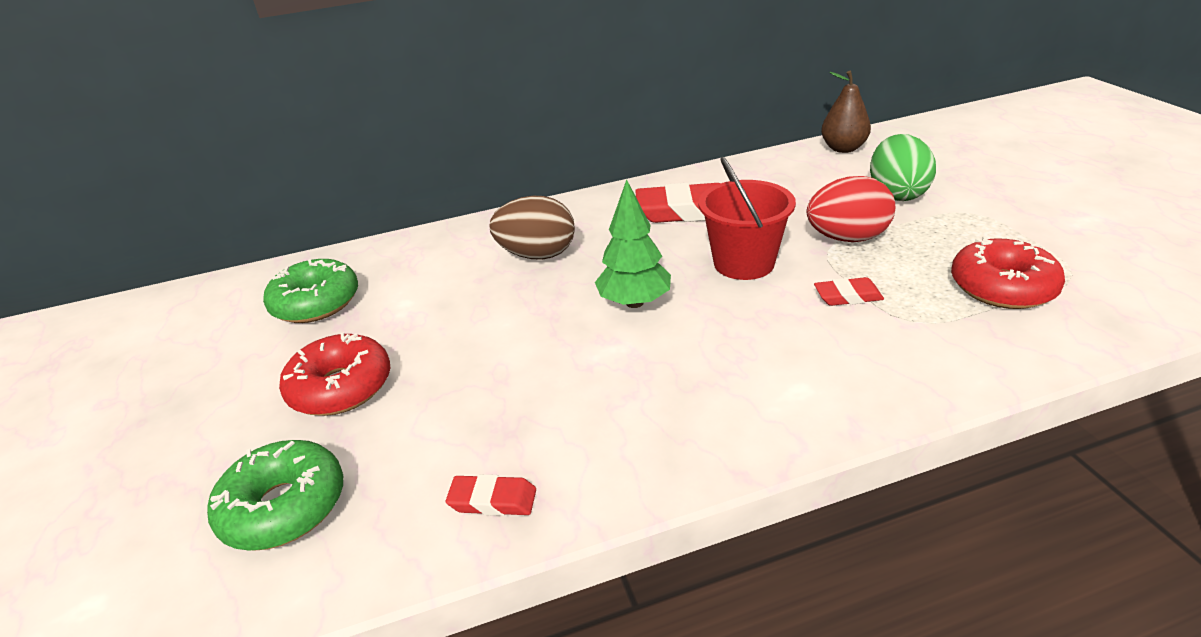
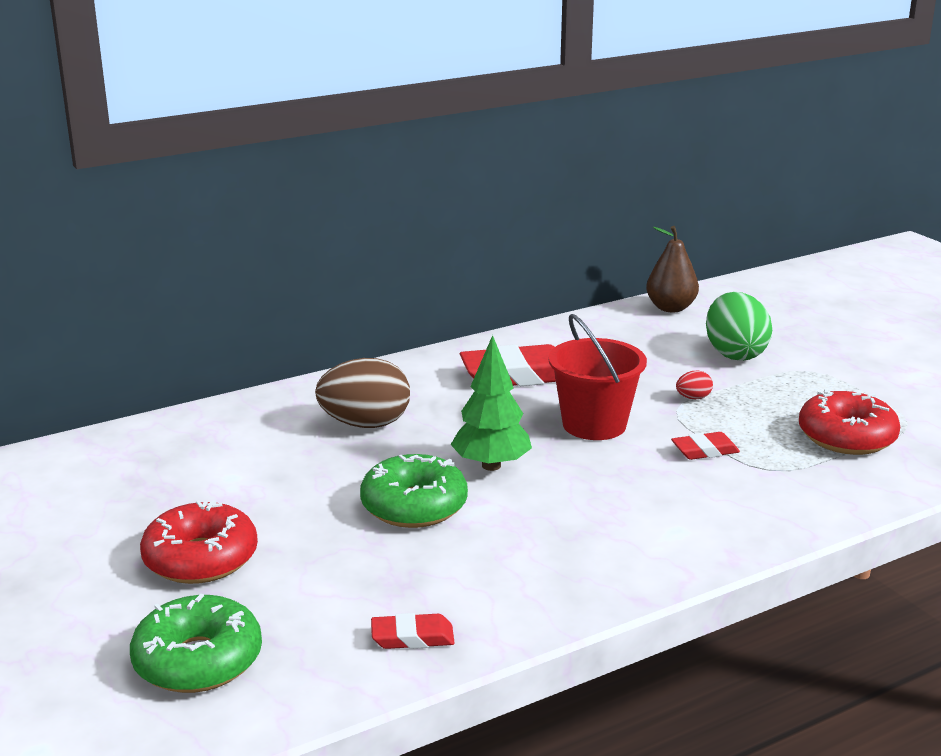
camera: 15 degrees left, 10 degrees down
green donut [263,259,358,323] -> green donut moved to [360,454,468,528]
red egg [807,176,895,242] -> red egg [676,371,713,399], size x0.43

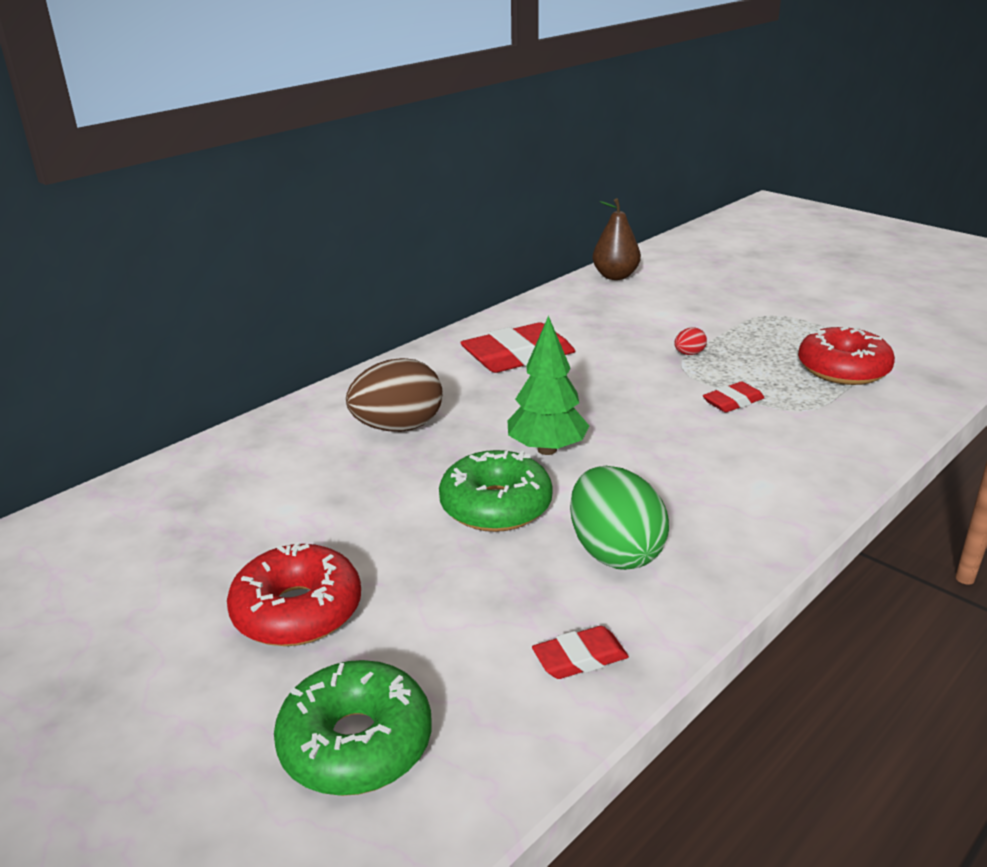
camera: 15 degrees left, 5 degrees up
red bucket [548,314,647,440] -> none
green egg [706,292,772,361] -> green egg moved to [570,466,669,570]

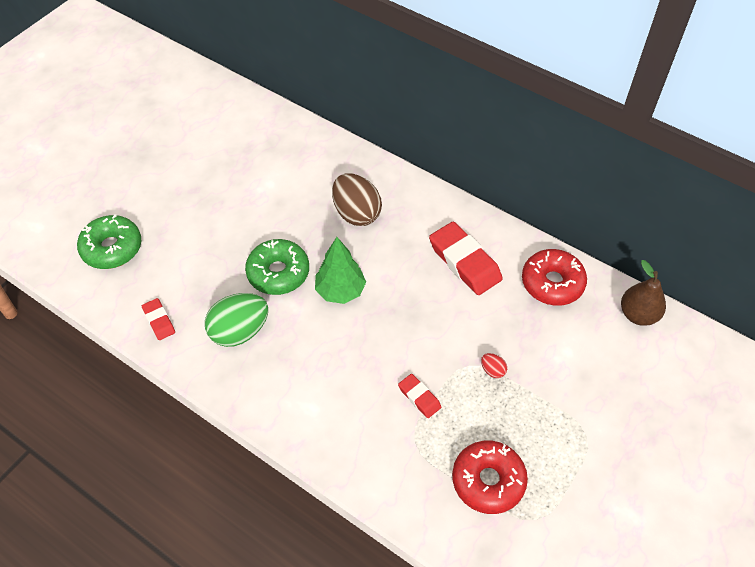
camera: 80 degrees right, 25 degrees up
red donut [227,542,361,646] -> red donut moved to [522,249,587,306]

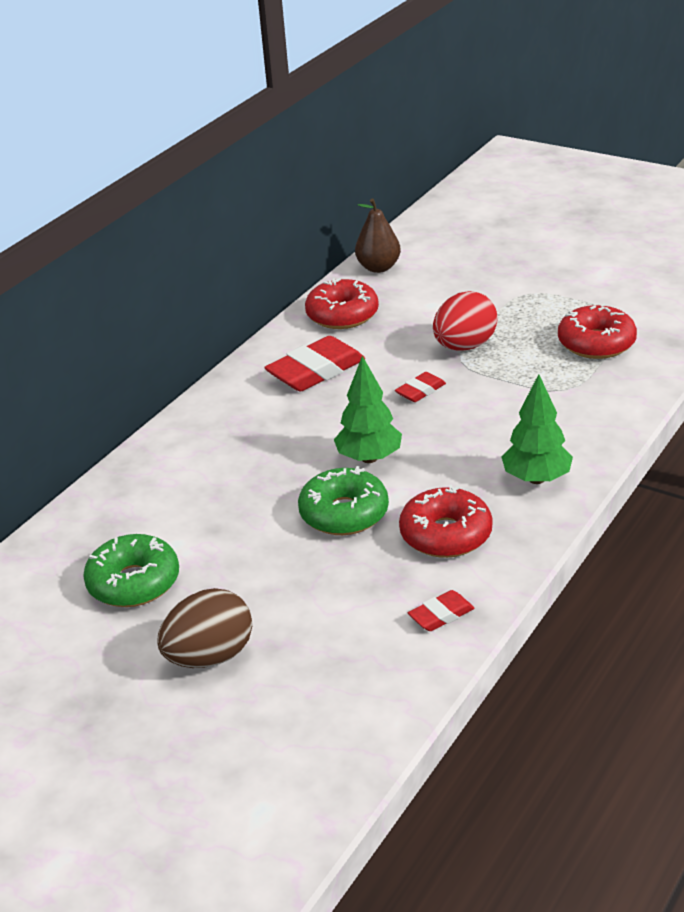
camera: 90 degrees left, 20 degrees down
green donut [77,214,141,269] -> green donut moved to [83,534,179,607]
green egg [205,293,268,347] -> red donut [399,485,493,558]
brown egg [332,173,382,226] -> brown egg moved to [158,588,252,668]
red eraser [398,374,441,418] -> red eraser moved to [395,372,446,402]
red egg [481,353,507,378] -> red egg [433,291,498,351], size x2.33
none -> green tree [501,374,573,484]

